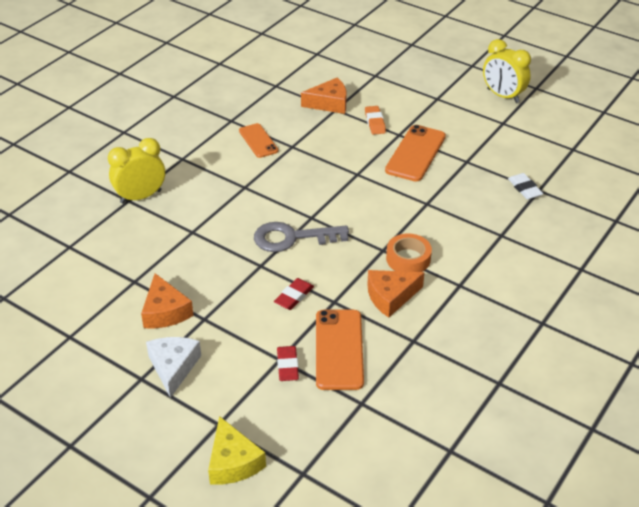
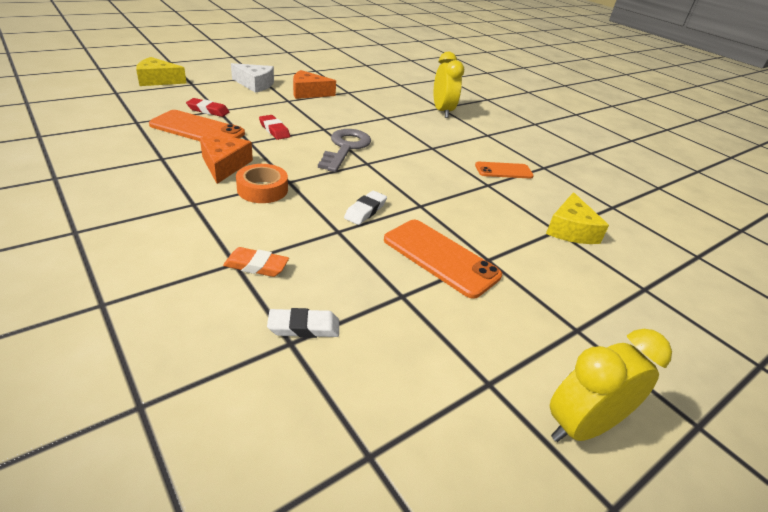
camera: 105 degrees right, 5 degrees down
orange cheese [301,78,347,114] -> yellow cheese [546,192,609,244]
orange eraser [365,106,386,135] -> orange eraser moved to [223,247,289,277]
none -> white eraser [344,191,387,225]

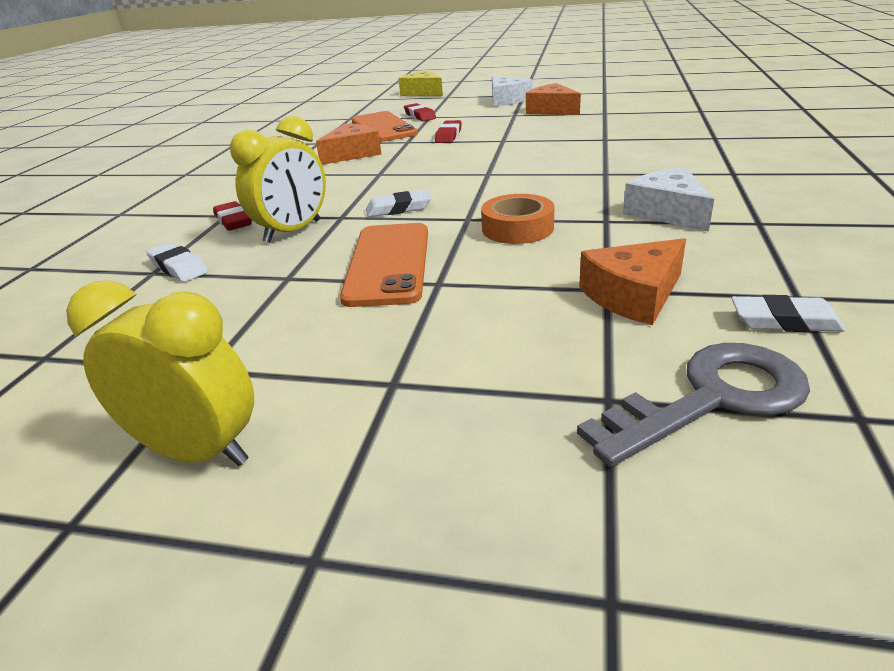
camera: 55 degrees right, 5 degrees down
orange eraser [223,247,289,277] -> red eraser [213,201,252,231]
orange tape [236,164,288,203] -> orange tape moved to [481,194,554,244]
grey key [318,129,371,172] -> grey key moved to [577,343,810,467]
yellow clock [434,52,464,118] -> yellow clock moved to [230,116,326,243]
orange phone [475,162,534,178] -> white cheese [623,168,714,232]
yellow cheese [546,192,609,244] -> orange cheese [579,238,686,325]
none -> white eraser [731,295,846,332]

